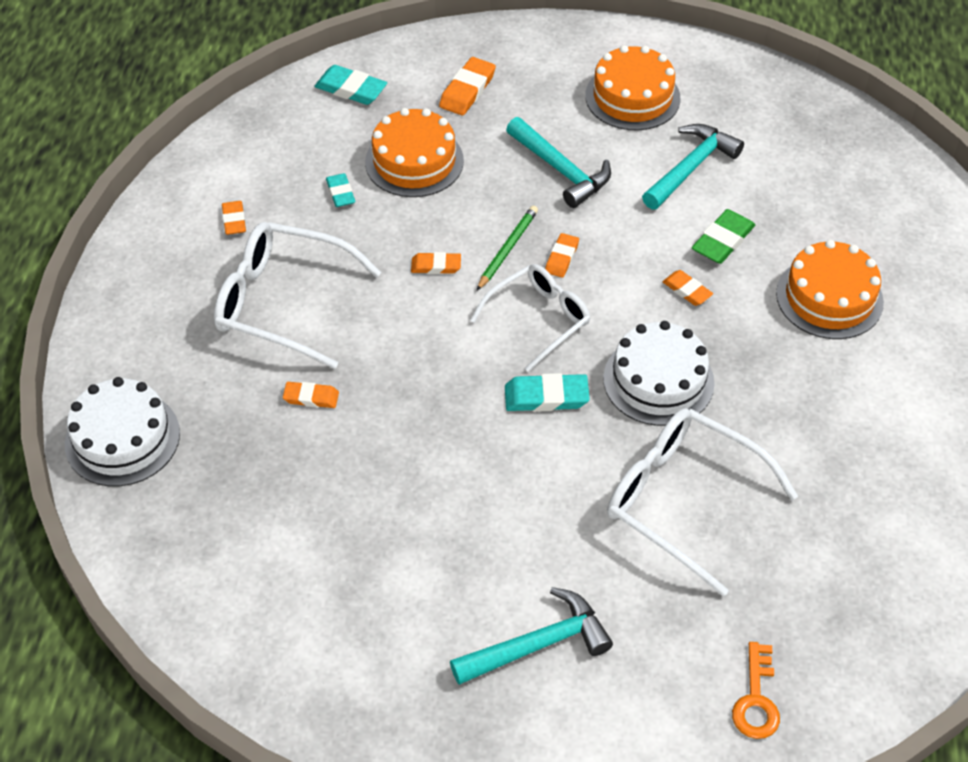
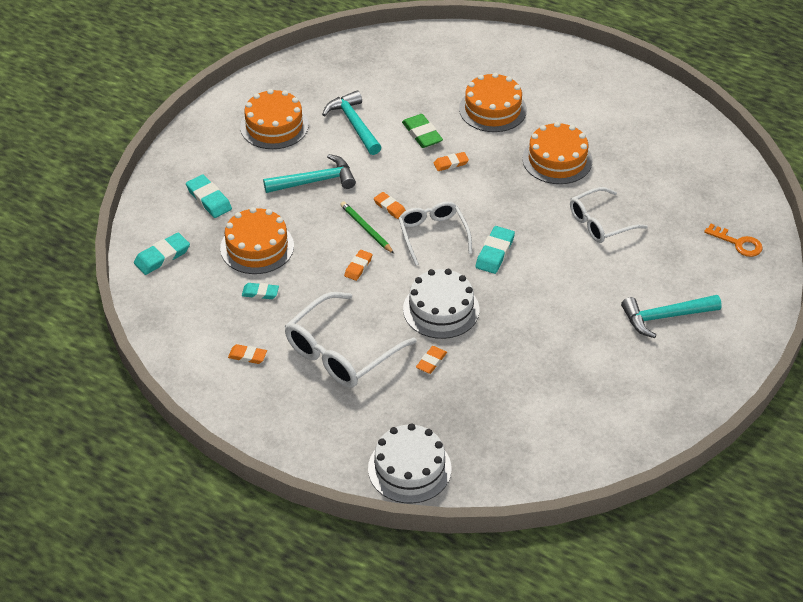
camera: 65 degrees left, 5 degrees down
orange eraser [439,57,496,116] -> turquoise eraser [186,174,232,218]
turquoise hammer [450,587,613,685] -> turquoise hammer turned 105 degrees counterclockwise [621,295,722,338]
white cake [603,321,715,426] -> white cake moved to [403,269,479,339]
white glasses [607,408,798,597] -> white glasses [570,187,648,243], size x0.66
none -> orange cake [522,122,592,184]

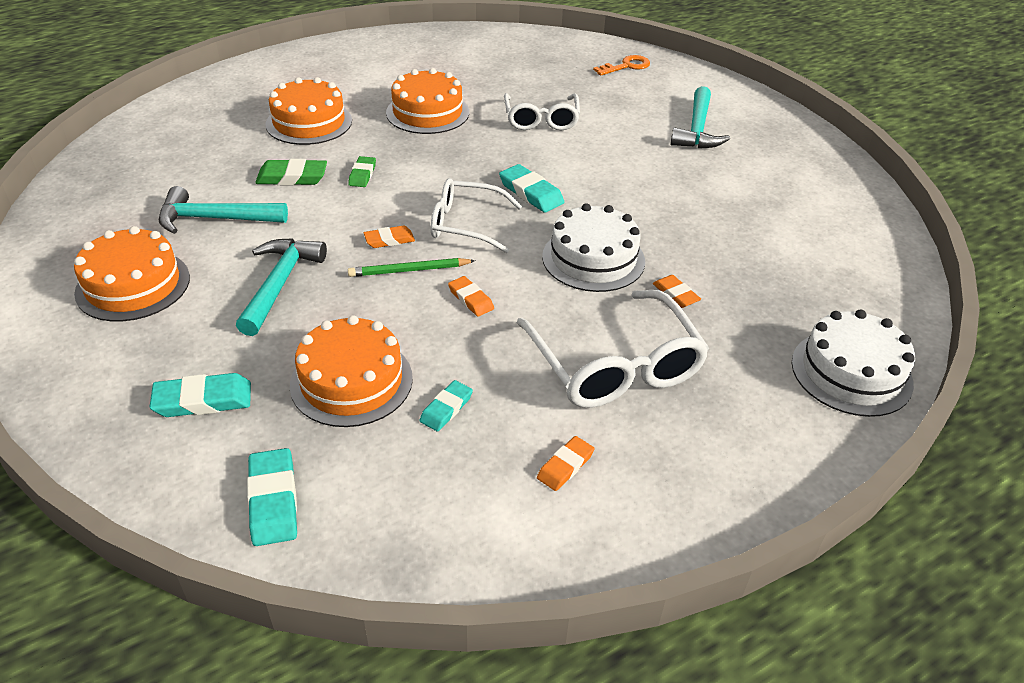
camera: 65 degrees left, 5 degrees down
orange eraser [434,152,469,171] -> green eraser [348,156,376,187]

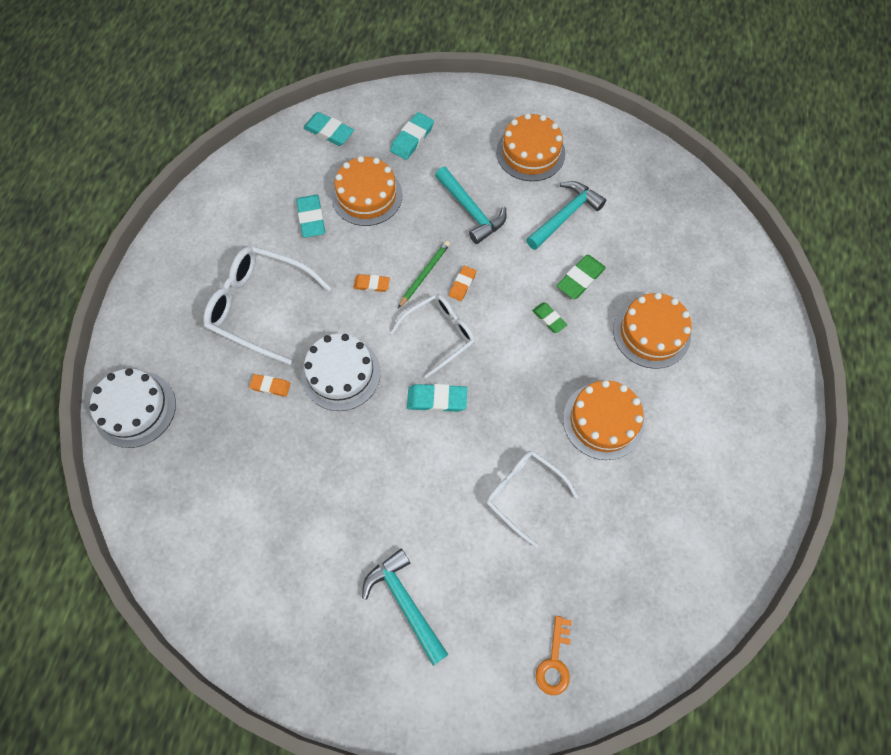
camera: 135 degrees right, 25 degrees up
turquoise eraser [419,380,473,431] -> turquoise eraser [296,195,325,238], size x1.56
orange eraser [537,436,594,491] -> none

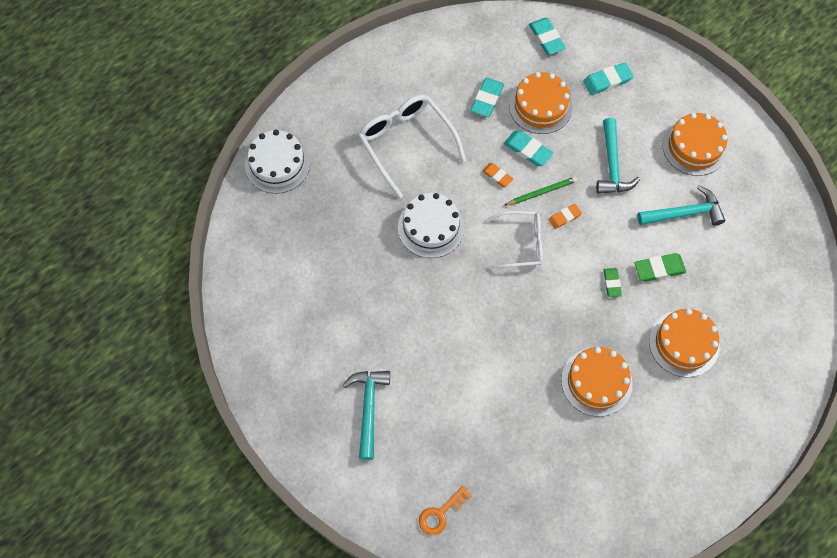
camera: 35 degrees right, 0 degrees up
orange eraser [249,374,291,397] -> none
turquoise eraser [407,384,467,412] -> turquoise eraser moved to [504,130,553,166]
white glasses [486,450,578,548] -> none

